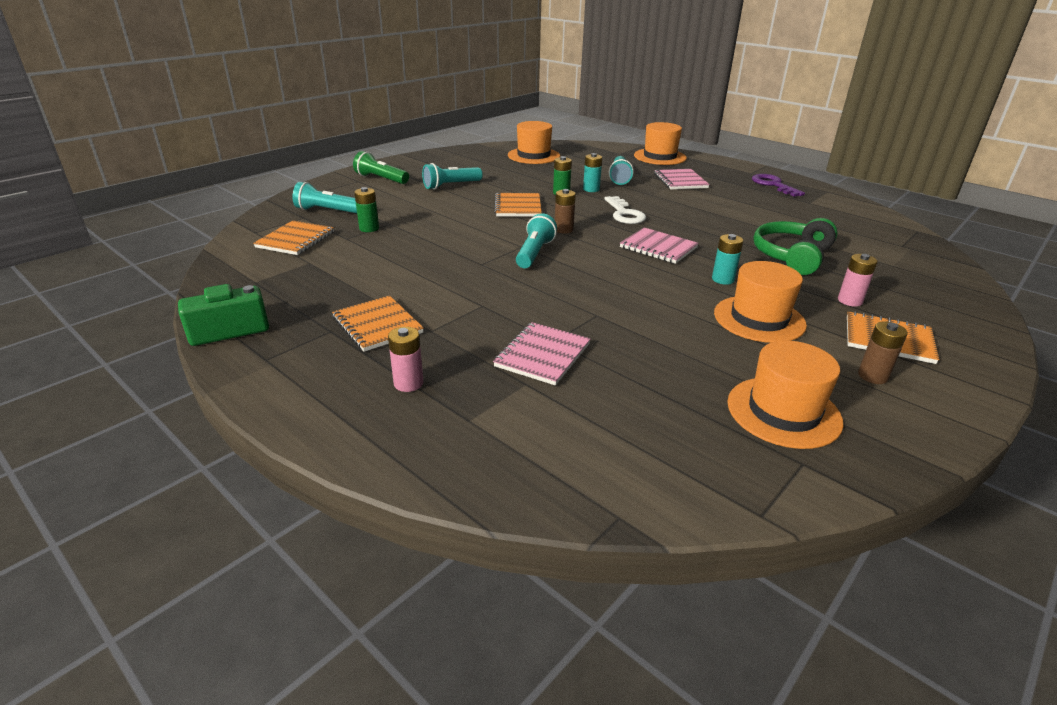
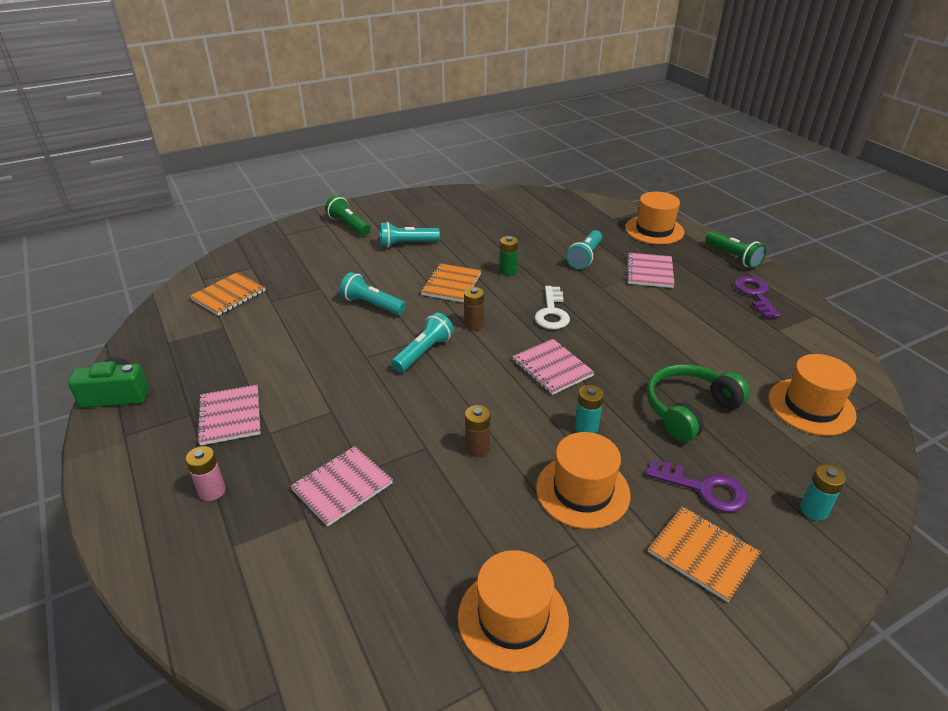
camera: 20 degrees right, 5 degrees up
turquoise flashlight [292,182,357,213] -> turquoise flashlight moved to [340,272,406,315]
orange notebook [332,295,424,352] -> pink notebook [196,384,261,446]
green battery [354,187,379,232] -> none
orange hat [508,121,560,164] -> orange hat moved to [768,354,857,436]
turquoise battery [583,153,602,192] -> turquoise battery moved to [800,464,846,521]
pink battery [838,254,877,307] -> purple key [645,460,748,512]
brown battery [858,321,908,384] -> brown battery moved to [465,405,491,457]
none -> green flashlight [705,231,766,268]

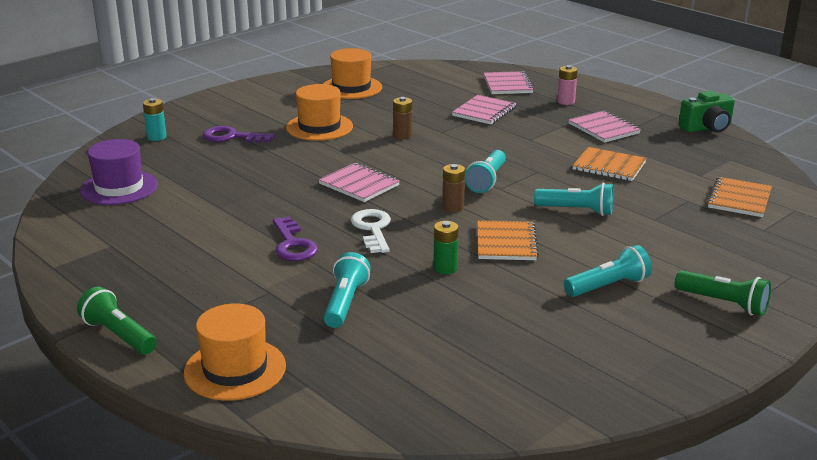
camera: 165 degrees right, 10 degrees down
turquoise battery [575,385,604,433] -> none
pink notebook [627,253,674,288] -> pink notebook moved to [484,71,534,94]
green headphones [647,364,750,442] -> none
orange notebook [648,506,761,602] -> orange notebook moved to [572,147,647,181]
purple key [734,276,781,318] -> purple key moved to [273,217,318,261]
orange hat [768,354,857,436] -> purple hat [80,139,158,205]

